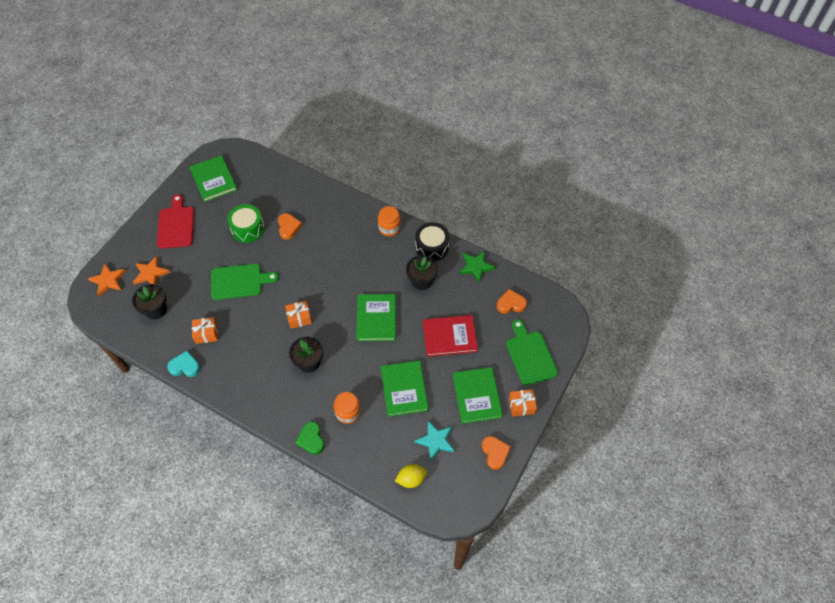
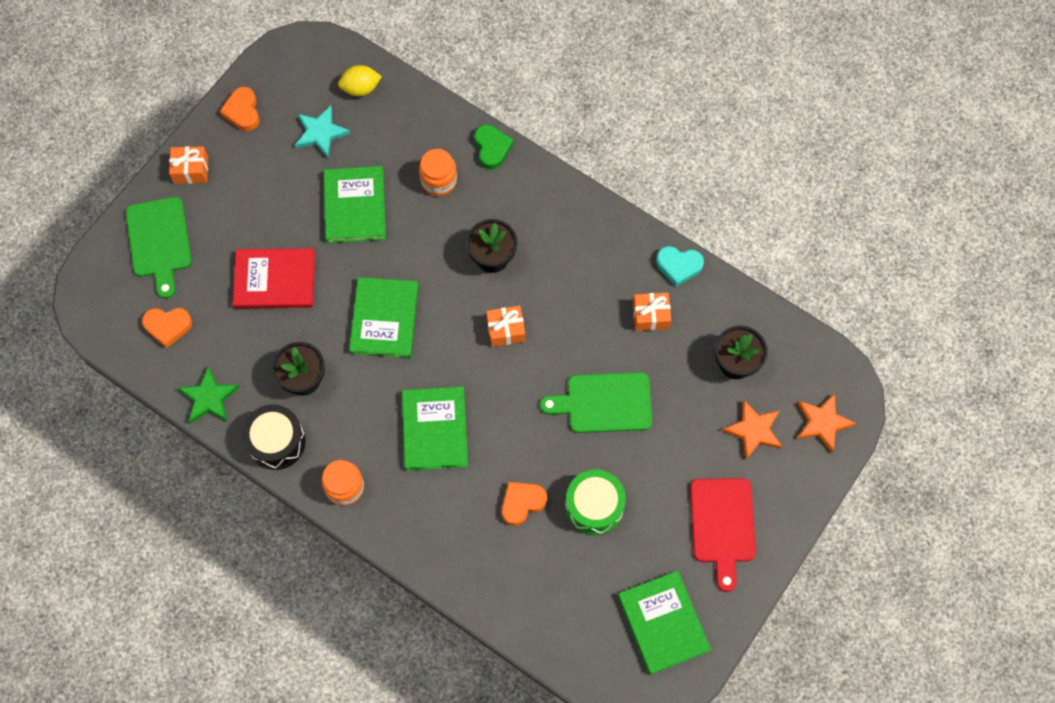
camera: 175 degrees left, 10 degrees up
orange heart [278,213,302,240] -> orange heart turned 60 degrees clockwise [502,482,547,526]
green book [453,367,503,424] -> green book moved to [402,387,468,471]

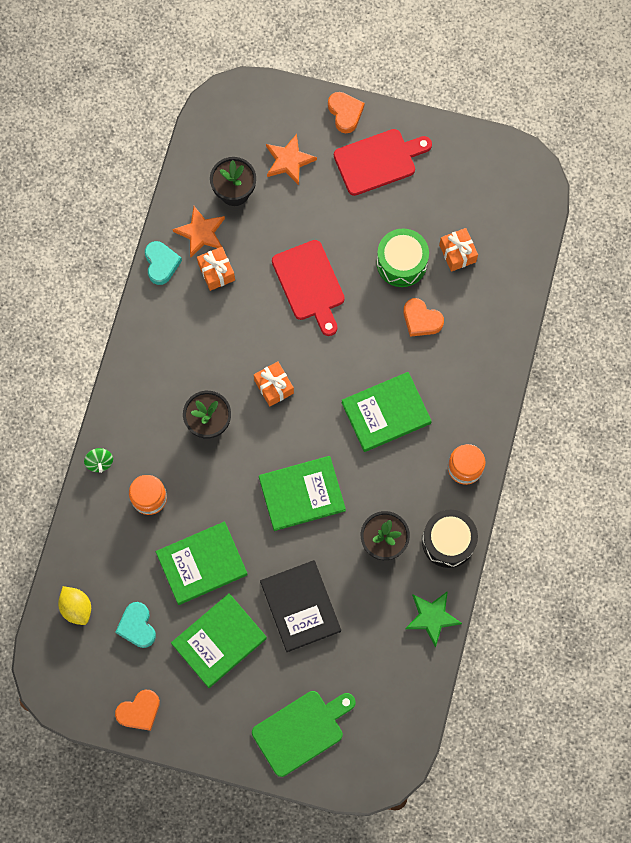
camera: 110 degrees left, 5 degrees up
orange heart [142,308,192,348] -> orange heart moved to [328,92,365,133]
orange gift [169,146,208,184] -> orange gift moved to [439,228,478,272]
red book [233,248,315,309] -> black book [260,560,341,652]
turquoise star [295,105,351,158] -> turquoise heart [115,602,156,648]
green heart [474,125,514,169] -> green spinning top [84,448,113,473]
green cutting board [540,372,652,433] -> red cutting board [272,240,345,336]
green book [618,571,711,675] -> green book moved to [171,593,267,688]
orange star [797,393,856,453] -> orange star moved to [173,206,225,257]

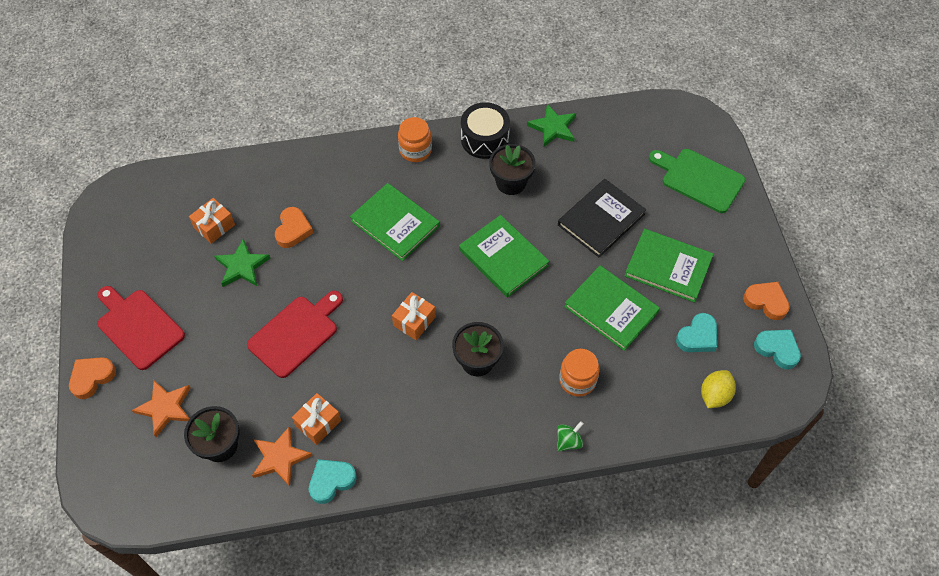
camera: 115 degrees left, 15 degrees down
green drum [376,228,429,287] -> green star [214,238,270,287]
none -> turquoise heart [754,330,801,369]

